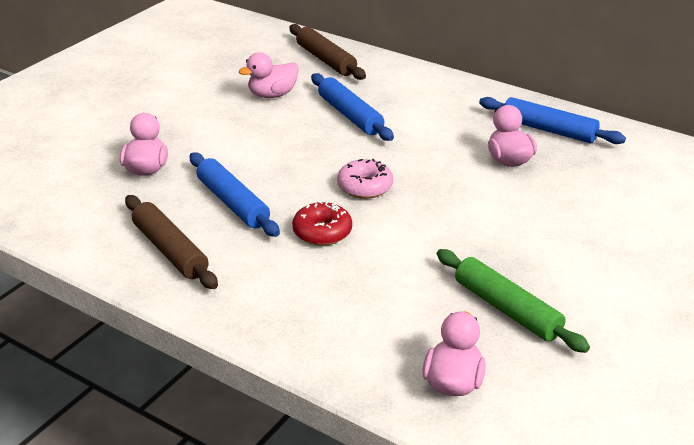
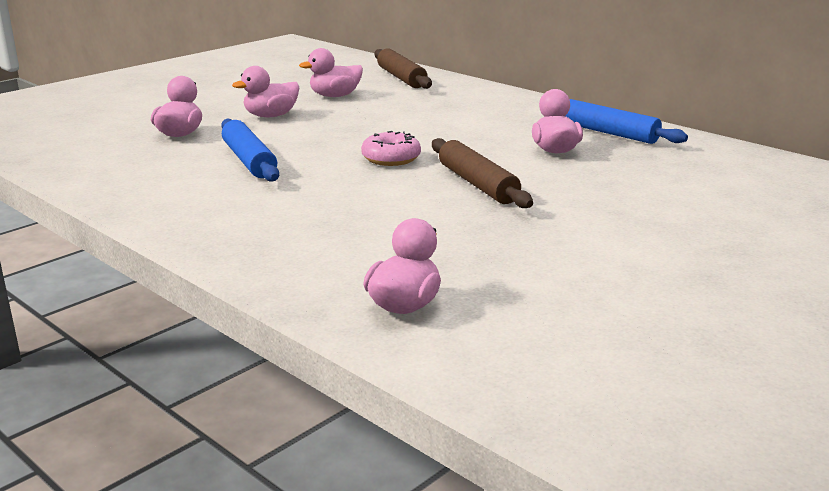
camera: 10 degrees right, 10 degrees down
brown rolling pin [125,195,218,289] -> brown rolling pin moved to [432,138,533,208]
red donut [292,201,352,246] -> none
blue rolling pin [311,73,394,141] -> none
green rolling pin [437,249,590,353] -> none
none -> pink duck [232,66,299,117]

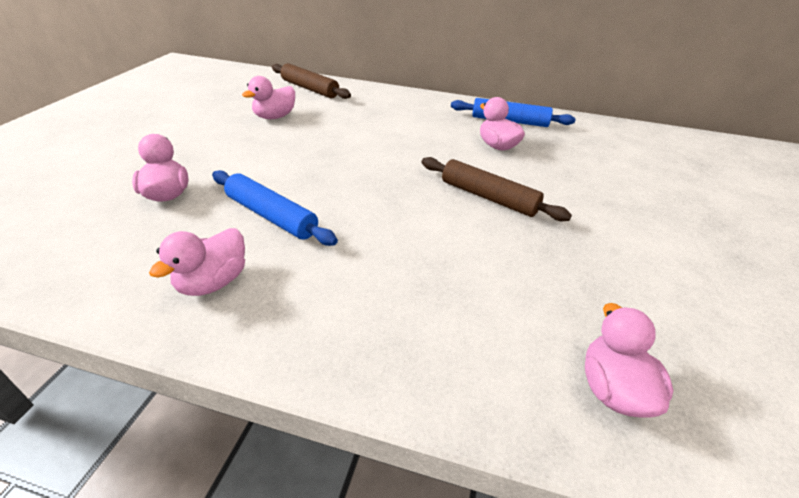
camera: 30 degrees left, 15 degrees up
pink duck [232,66,299,117] -> pink duck moved to [149,228,245,296]
pink donut [361,131,421,166] -> none

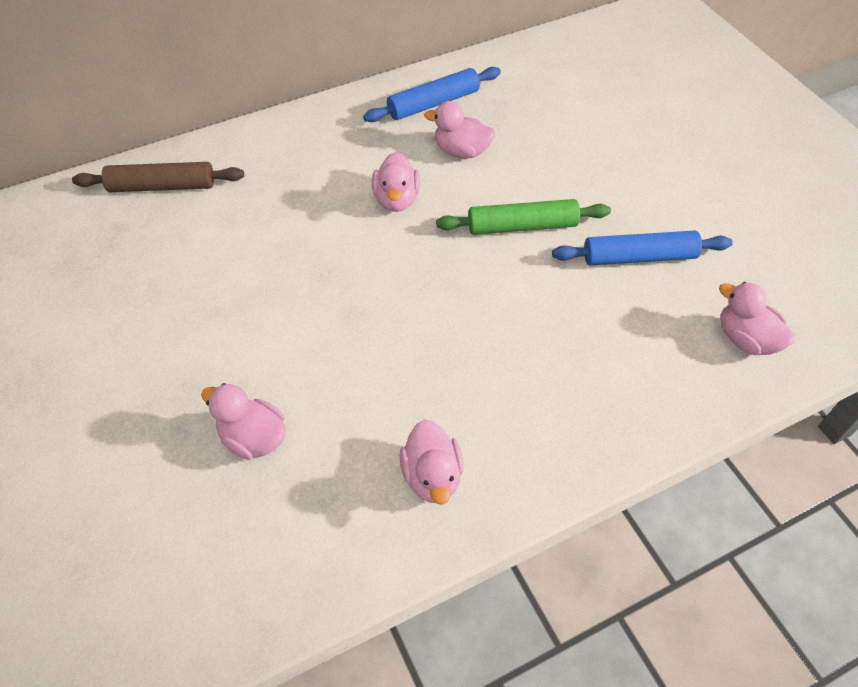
camera: 40 degrees left, 15 degrees up
blue rolling pin [212,170,338,246] -> blue rolling pin moved to [552,231,733,266]
pink duck [242,76,295,119] -> pink duck moved to [372,152,420,212]
brown rolling pin [422,157,572,221] -> green rolling pin [436,199,611,235]

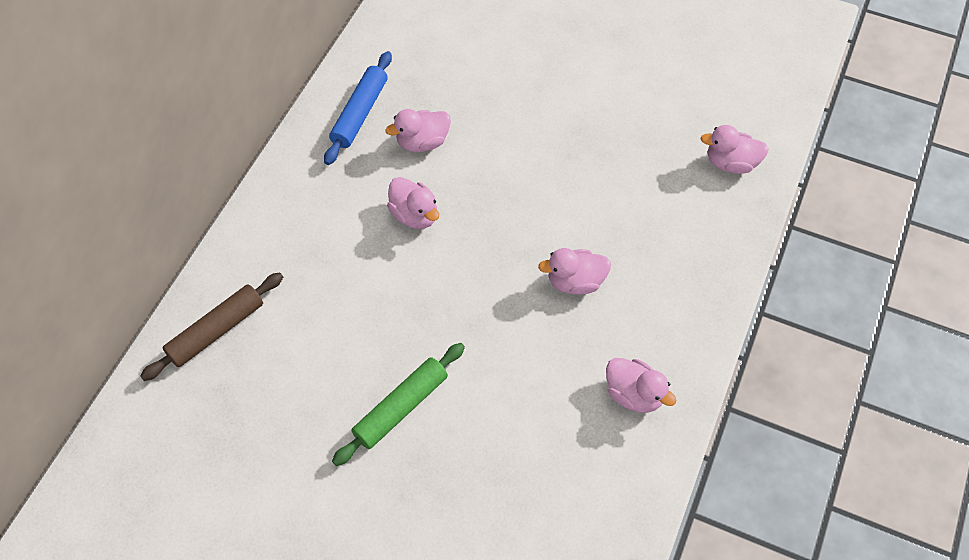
camera: 40 degrees left, 5 degrees up
pink duck [201,383,286,460] -> pink duck moved to [538,248,611,295]
green rolling pin [436,199,611,235] -> green rolling pin moved to [332,343,465,466]
blue rolling pin [552,231,733,266] -> none

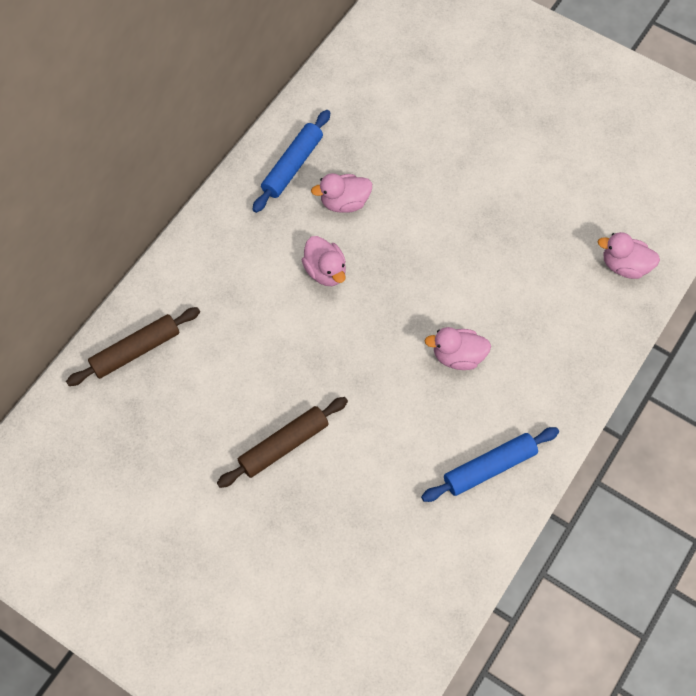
camera: 10 degrees right, 5 degrees up
green rolling pin [332,343,465,466] -> brown rolling pin [217,397,348,488]
pink duck [606,358,676,413] -> blue rolling pin [421,427,559,502]

